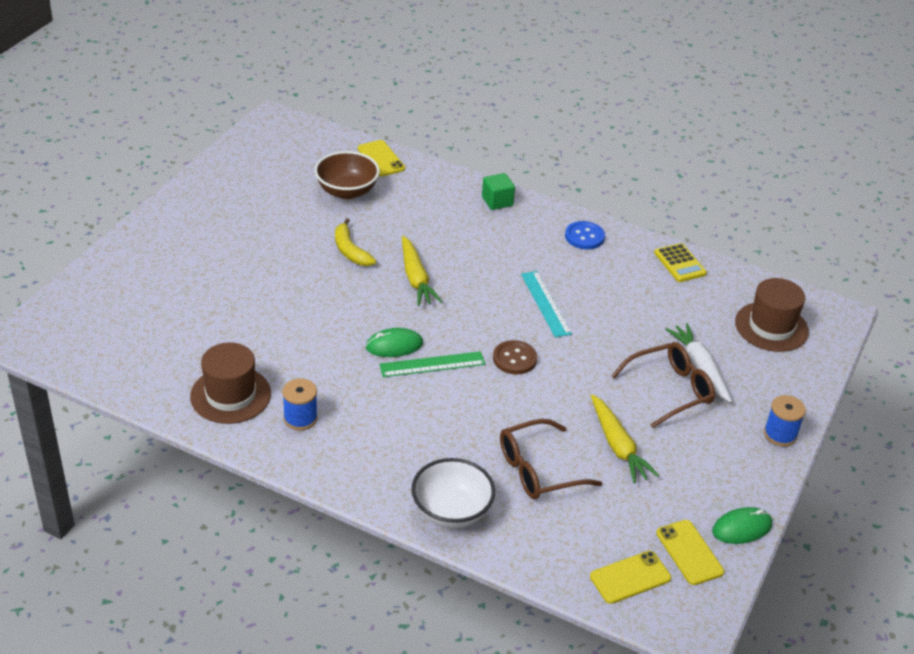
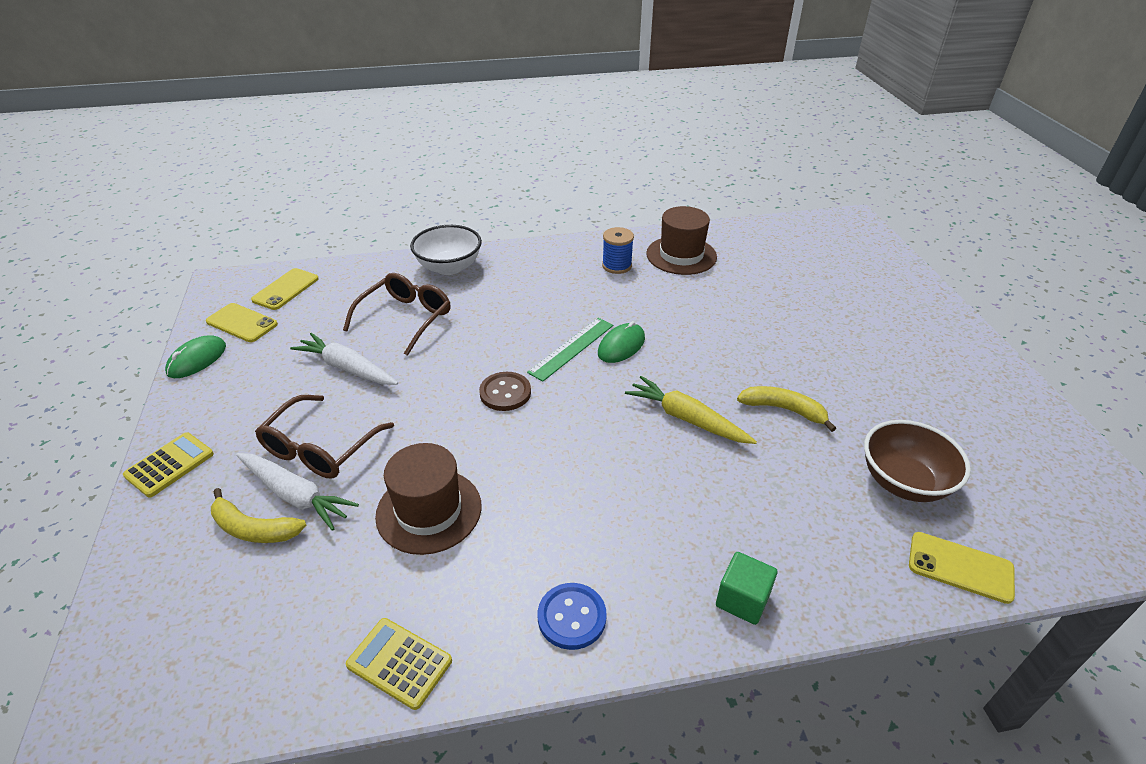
camera: 145 degrees right, 0 degrees up
turquoise ruler [521,271,572,337] -> none
yellow carrot [591,394,659,483] -> white carrot [290,333,398,385]
brown hat [735,278,809,352] -> brown hat moved to [375,443,482,555]
blue spool [764,395,806,446] -> yellow calculator [123,432,214,498]
none -> yellow banana [211,488,306,543]

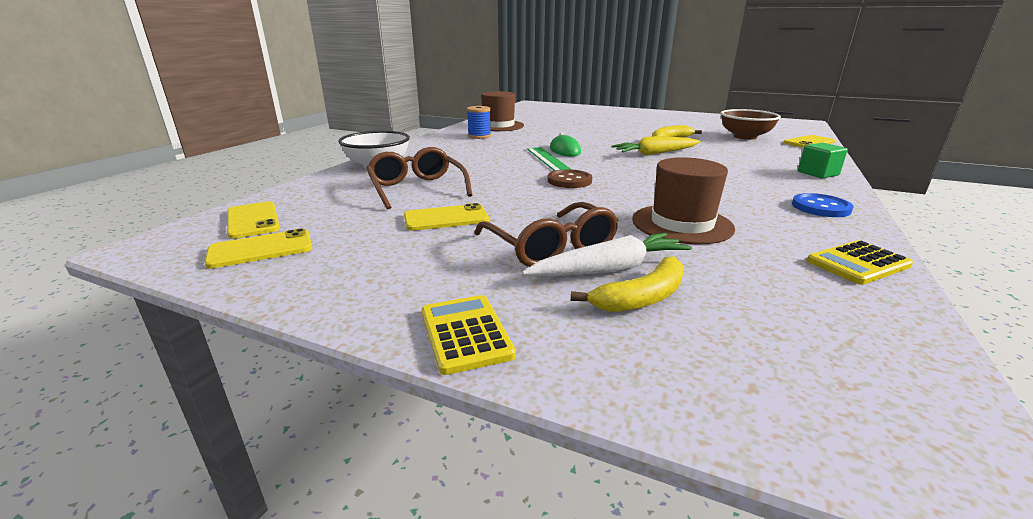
camera: 55 degrees left, 15 degrees down
green mouse [165,336,226,378] -> none
white carrot [290,333,398,385] -> yellow phone [404,203,489,231]

